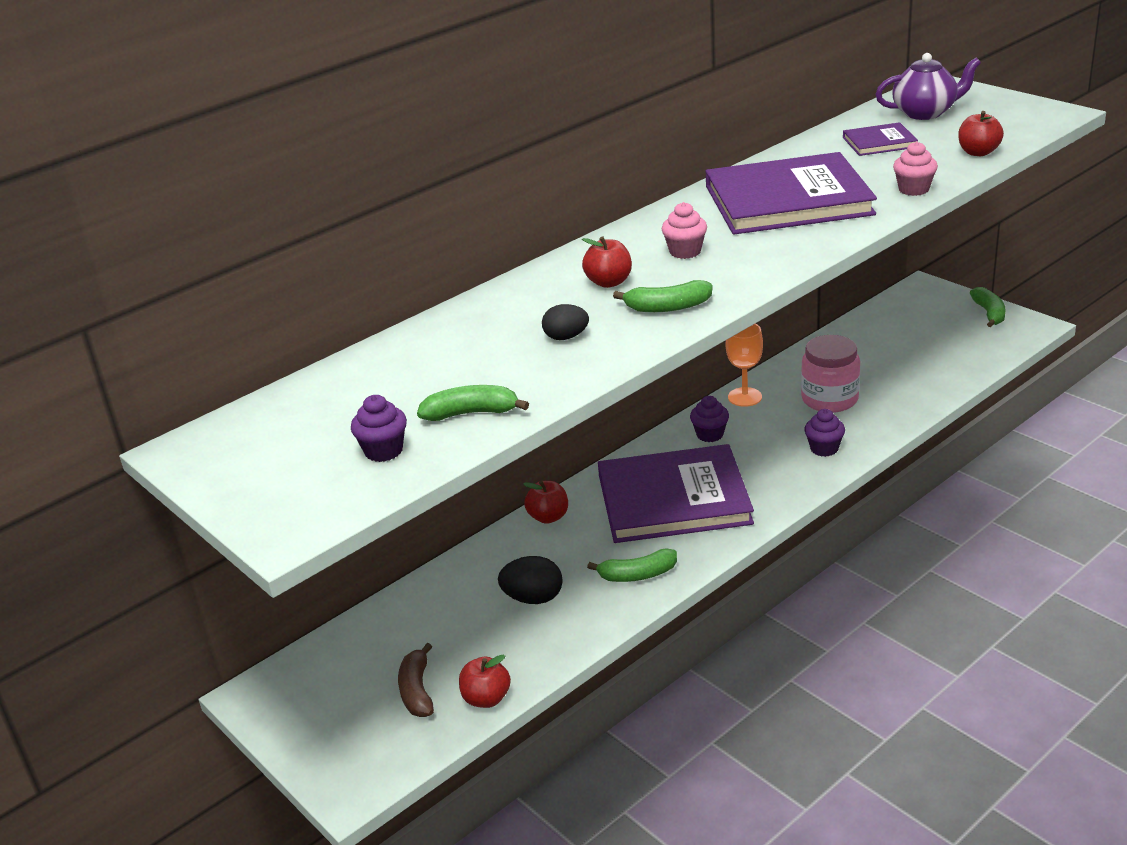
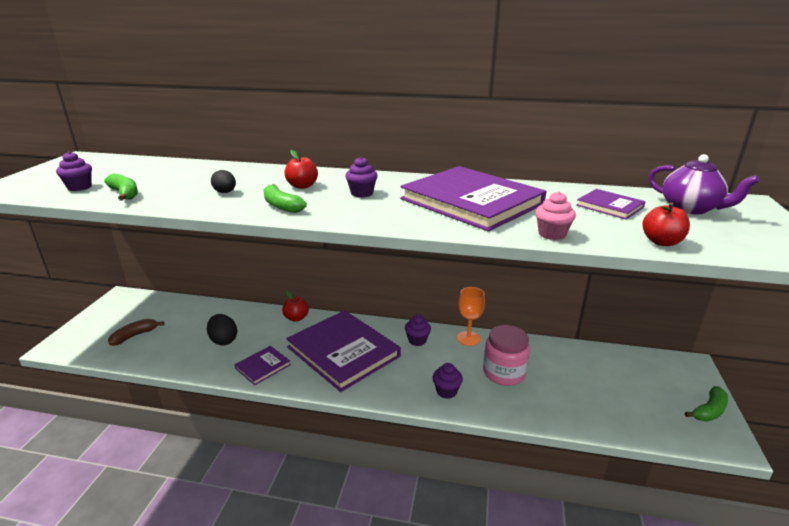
camera: 50 degrees right, 5 degrees down
red apple [459,655,511,708] -> none
green banana [587,548,677,582] -> purple book [234,346,291,385]
pink cupcake [662,202,707,259] -> purple cupcake [345,157,378,198]

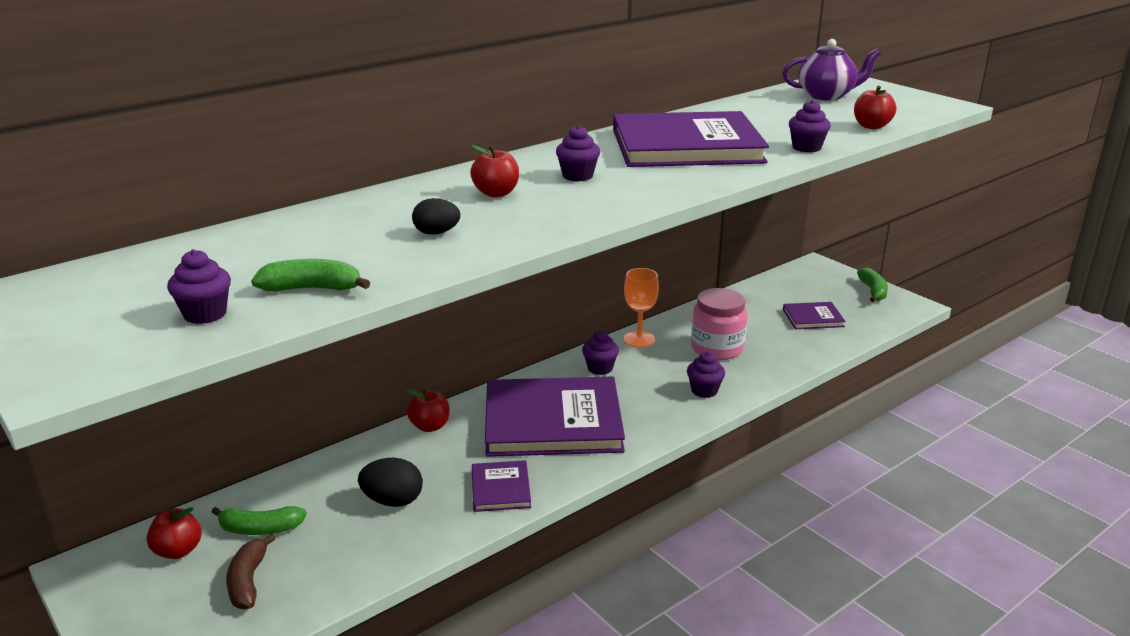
camera: 50 degrees left, 0 degrees up
green banana [264,184,307,213] -> green banana moved to [212,506,307,535]
pink cupcake [535,191,576,240] -> purple cupcake [789,100,831,153]
purple book [576,189,646,220] -> purple book moved to [783,302,846,329]
none -> red apple [147,507,202,559]

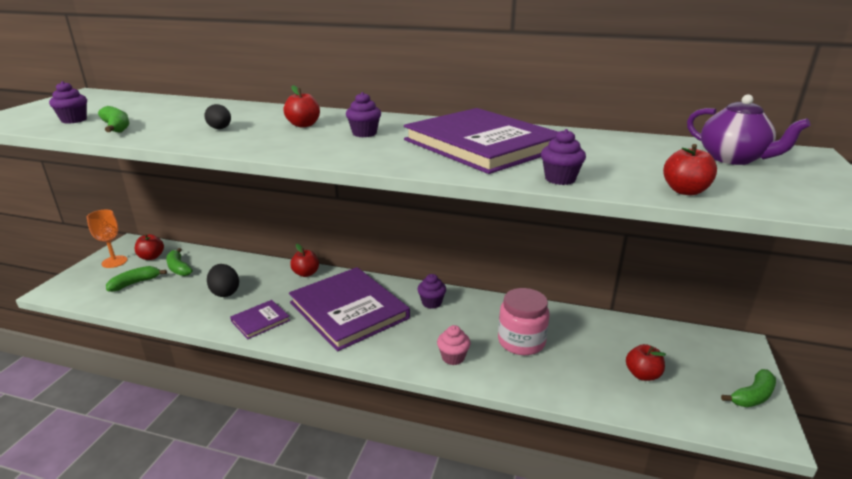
camera: 55 degrees right, 0 degrees up
brown banana [226,533,276,609] -> green banana [106,266,167,292]
orange goblet [624,268,659,348] -> orange goblet moved to [87,210,127,268]
purple cupcake [687,352,725,398] -> pink cupcake [437,325,470,365]
purple book [783,302,846,329] -> red apple [626,344,666,381]

